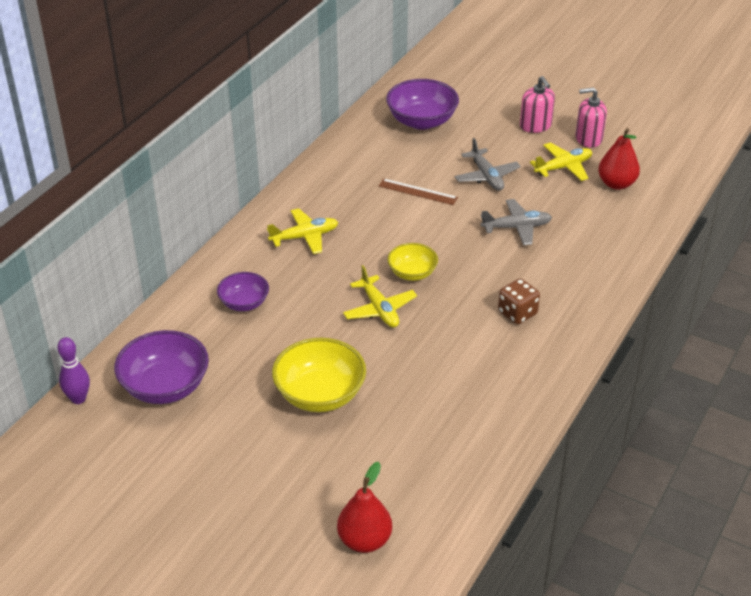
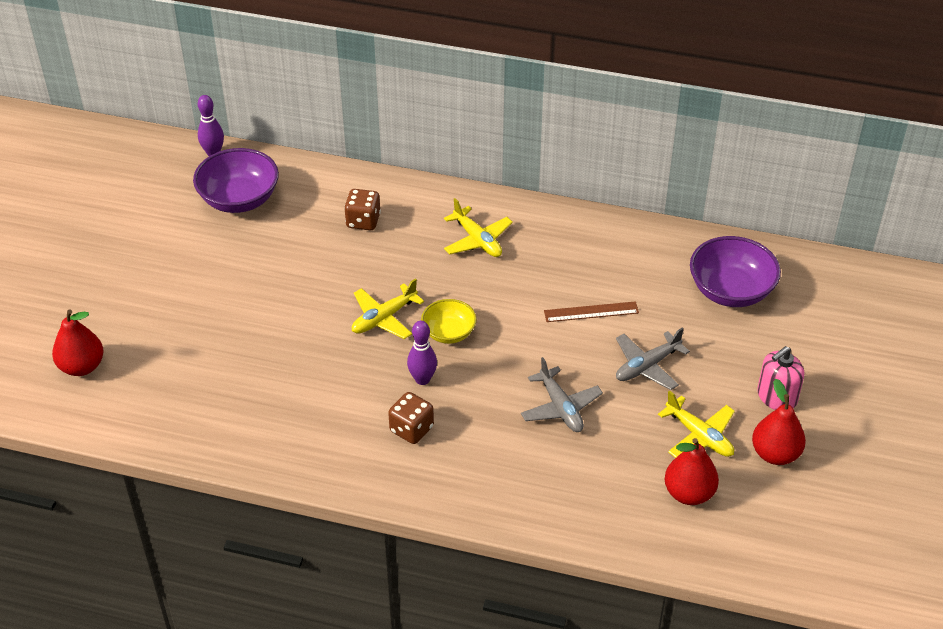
camera: 75 degrees right, 5 degrees up
purple bowl [217,272,269,311] -> brown dice [344,189,381,230]
yellow bowl [272,338,366,412] -> none
brown ruler [379,178,458,205] -> brown ruler turned 75 degrees clockwise [544,301,639,322]
pink soap dispenser [575,87,607,148] -> red pear [752,379,806,465]
none -> purple bowling pin [407,321,437,385]

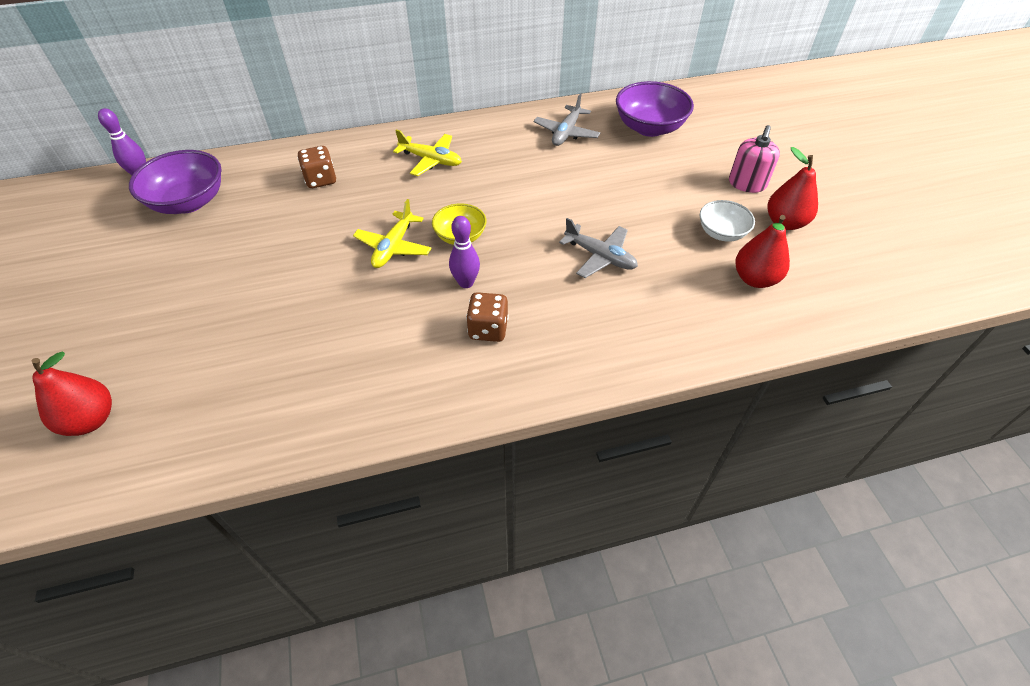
camera: 30 degrees left, 5 degrees up
brown ruler [544,301,639,322] -> none
grey plane [616,327,690,390] -> grey plane moved to [534,94,600,146]
yellow plane [658,390,735,458] -> white bowl [700,200,755,242]

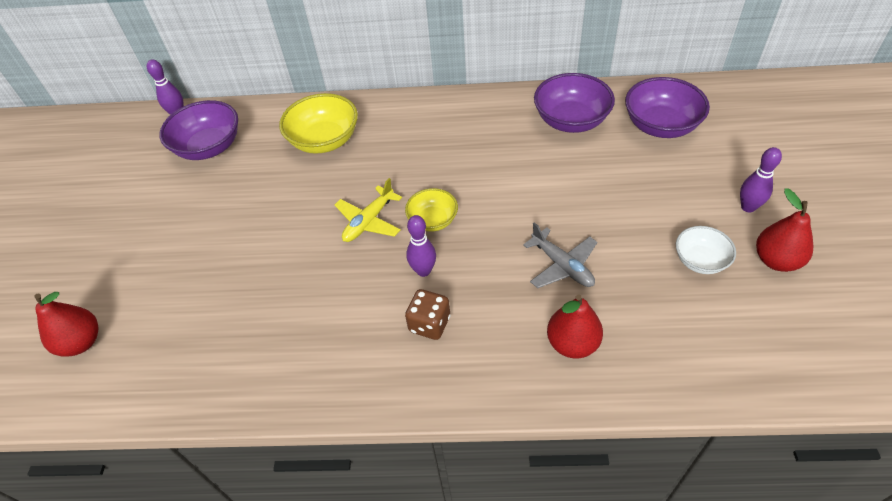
camera: 20 degrees right, 0 degrees up
brown dice [297,146,336,188] -> yellow bowl [279,93,358,154]
yellow plane [393,129,462,176] -> none
grey plane [534,94,600,146] -> purple bowl [534,73,615,133]
pink soap dispenser [729,125,780,193] -> purple bowling pin [740,147,782,212]
red pear [735,215,790,288] -> red pear moved to [547,294,603,358]

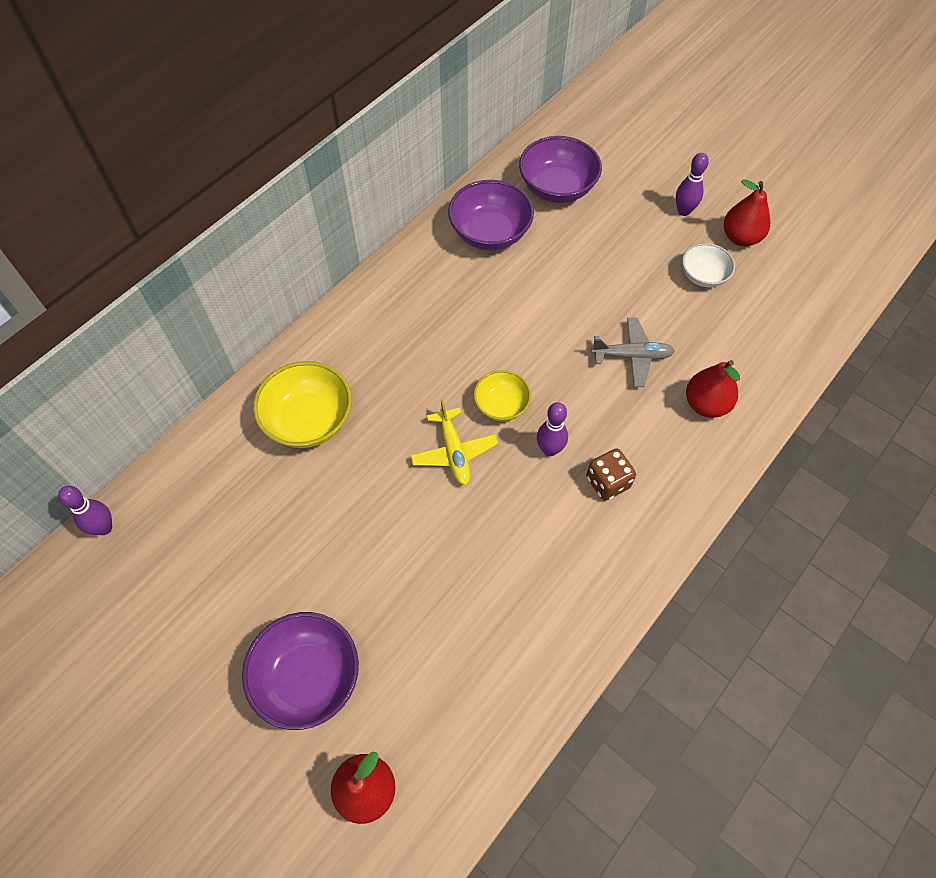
camera: 55 degrees left, 10 degrees up
purple bowl [159,100,238,160] -> purple bowl moved to [242,612,359,730]

